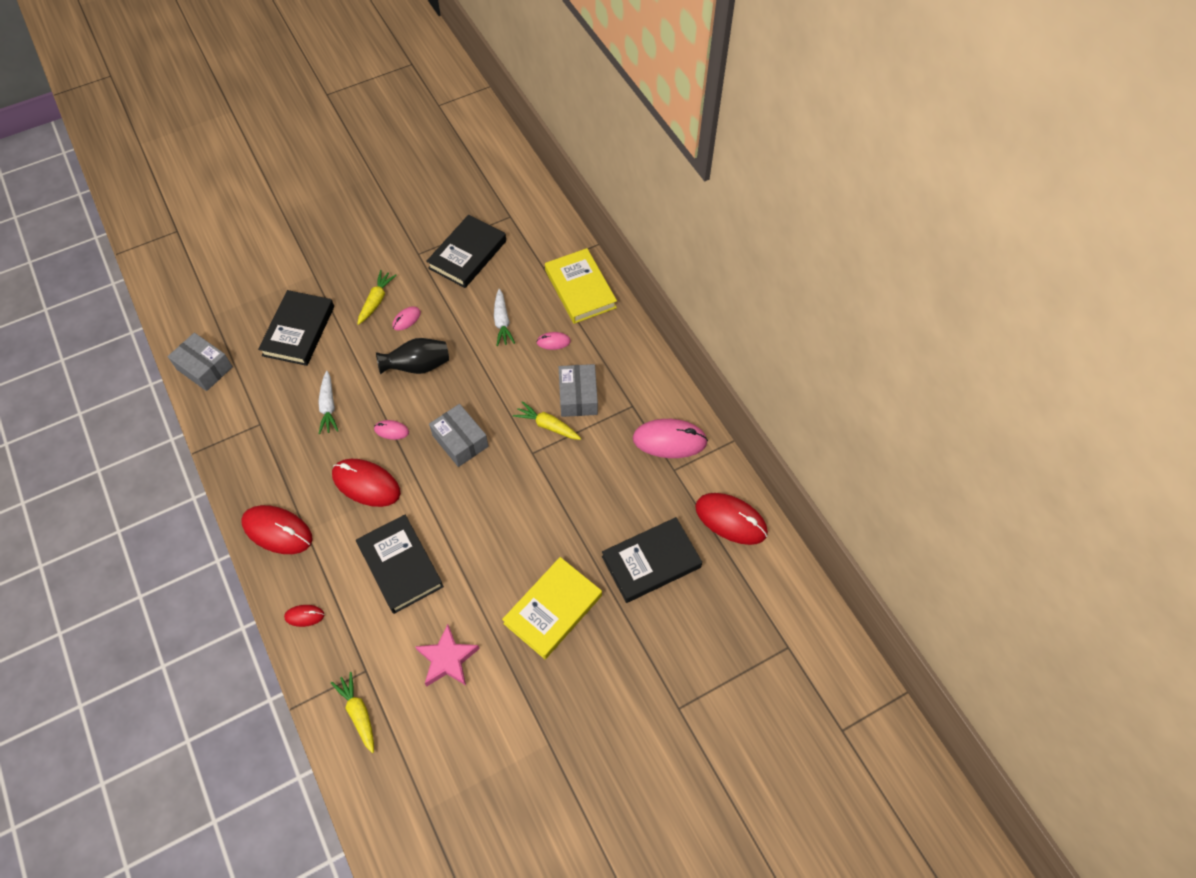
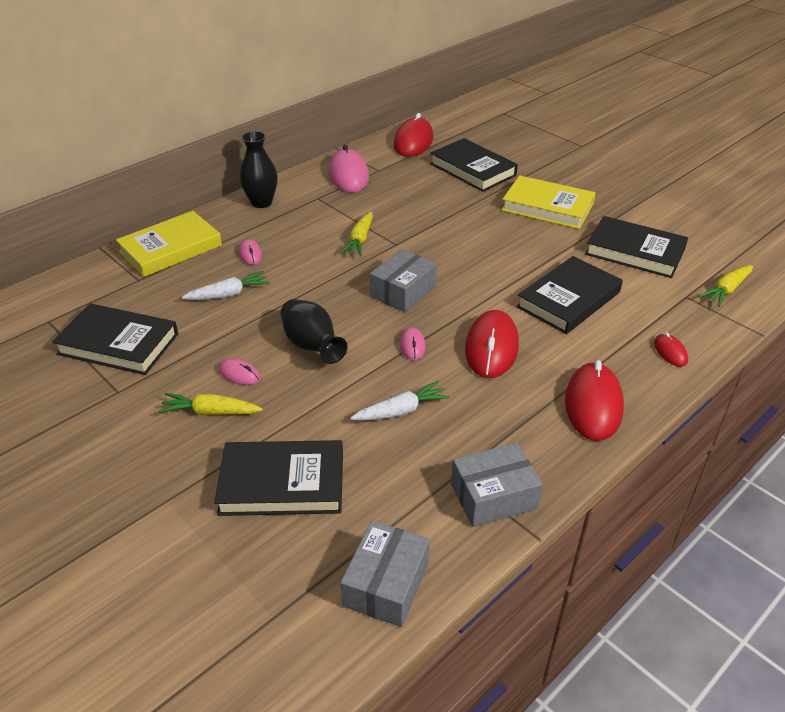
camera: 105 degrees left, 20 degrees down
pink star [415,624,480,686] -> black book [585,216,688,278]
grey box [559,364,598,417] -> grey box moved to [451,443,543,527]
none -> black vase [239,131,278,208]

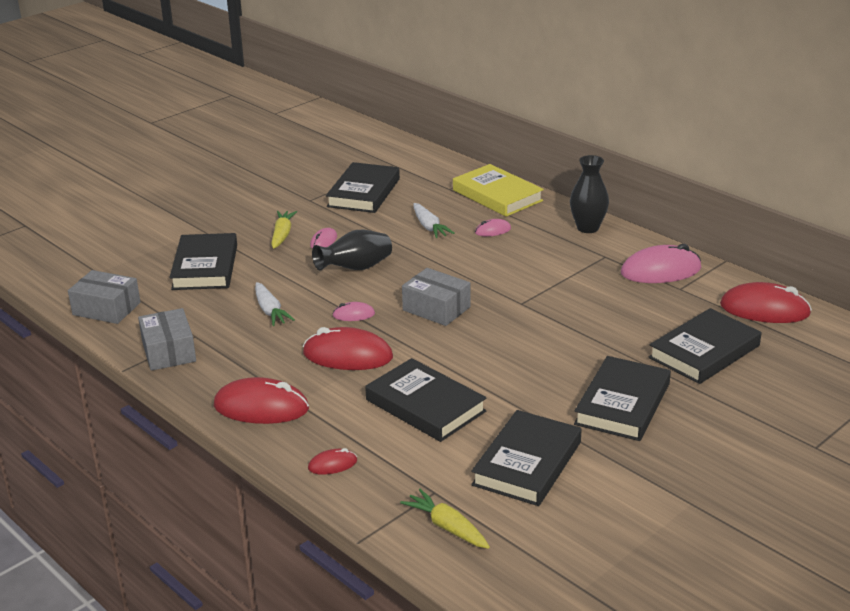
camera: 90 degrees right, 10 degrees down
yellow carrot [340,212,373,256] -> none
yellow book [501,175,596,229] -> black book [574,356,671,441]

